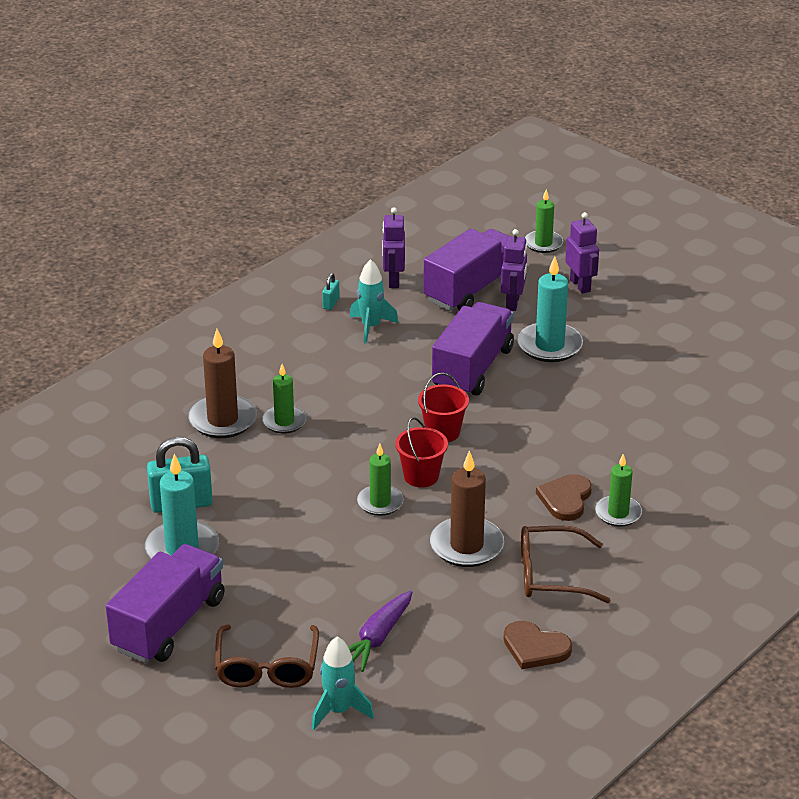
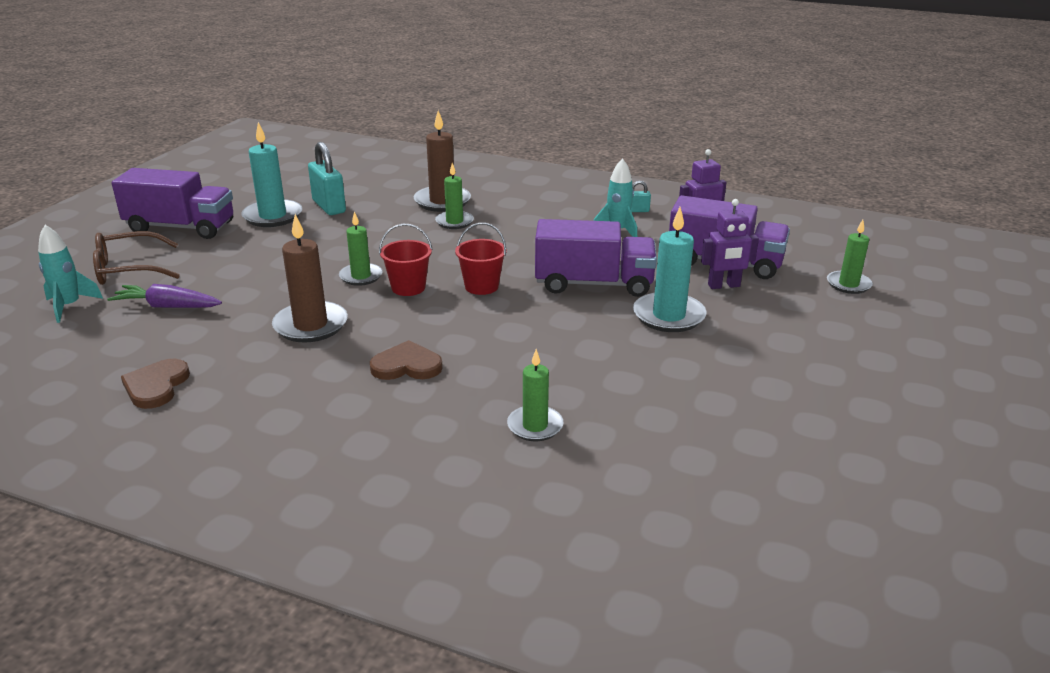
camera: 70 degrees right, 5 degrees down
brown glasses [521,526,610,603] -> none
purple robot [565,212,599,294] -> none
green candle [595,454,642,527] -> green candle moved to [507,349,563,441]

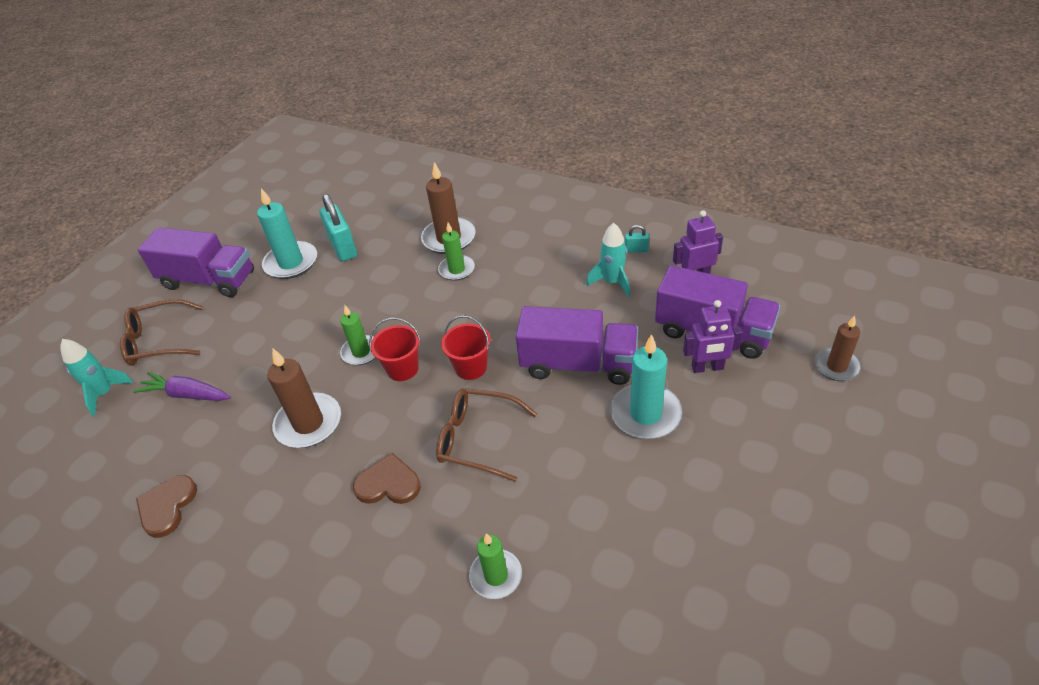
camera: 10 degrees right, 15 degrees up
green candle [827,220,873,294] -> brown candle [815,316,862,381]
none -> brown glasses [436,388,537,482]

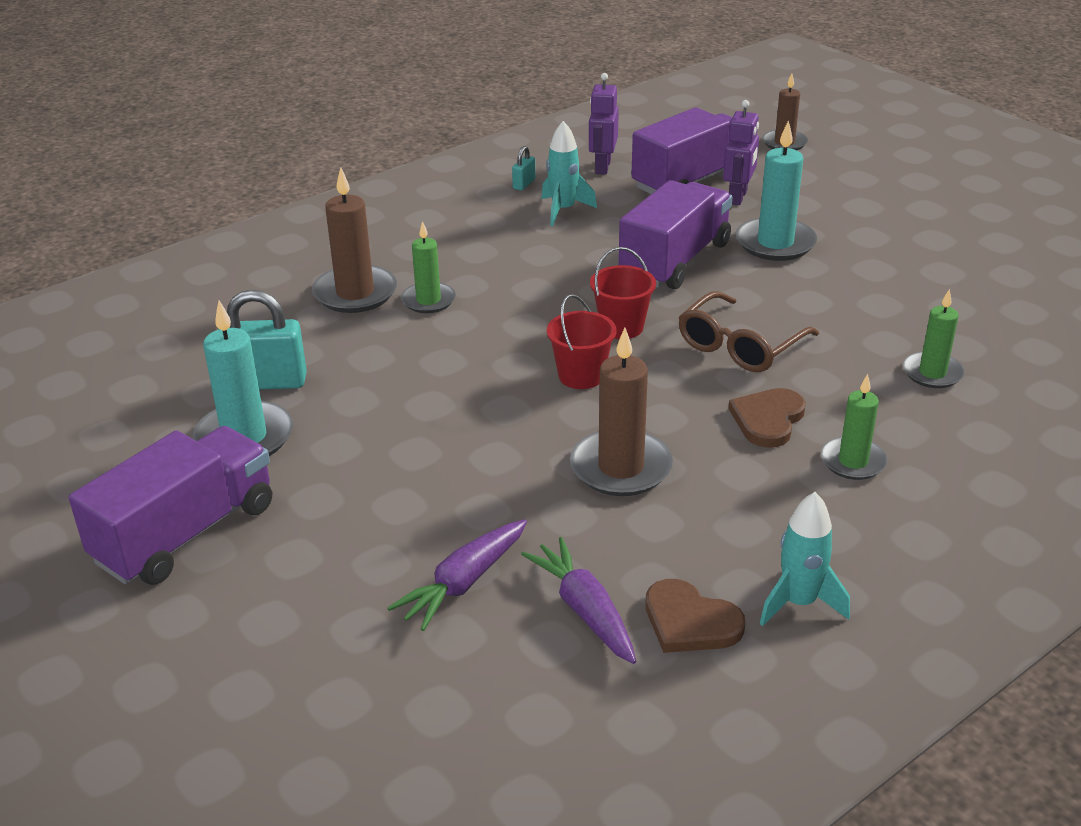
camera: 70 degrees left, 10 degrees down
turquoise rocket [60,339,134,416] -> turquoise rocket moved to [760,492,850,626]
brown glasses [120,299,203,366] -> none
green candle [340,305,375,365] -> green candle moved to [821,374,888,480]
none -> purple carrot [521,537,636,664]

